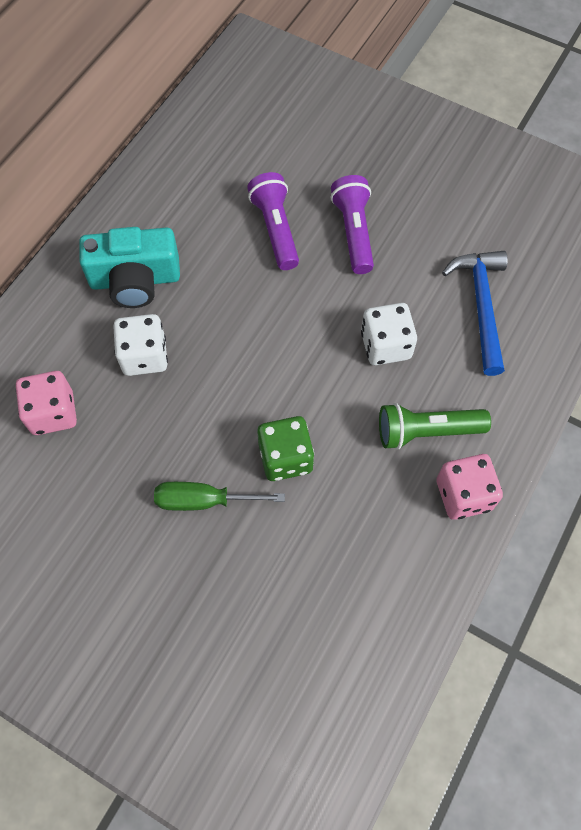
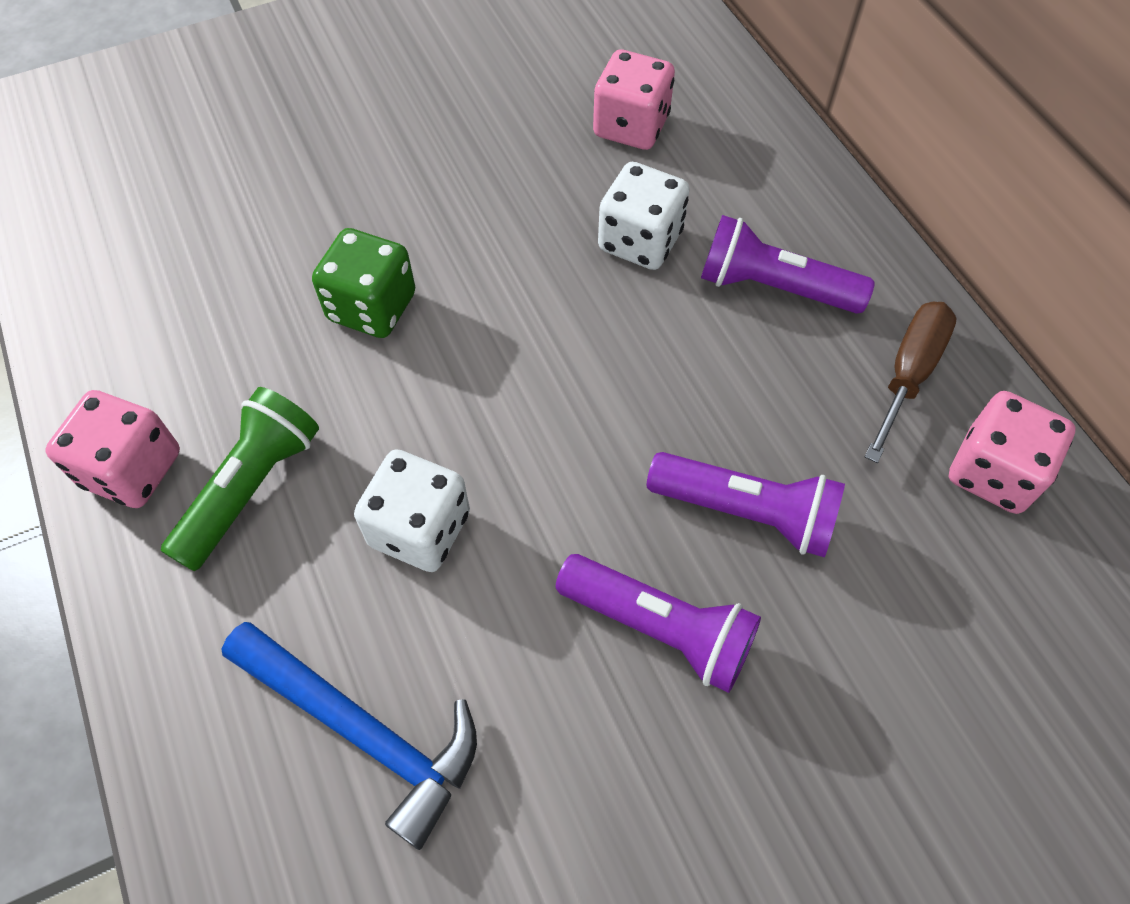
camera: 125 degrees right, 5 degrees down
turquoise camera [79,227,180,308] -> purple flashlight [701,215,875,314]
green screwdriver [154,482,285,511] -> none
none -> brown screwdriver [865,302,957,463]
none -> pink dice [949,391,1076,514]

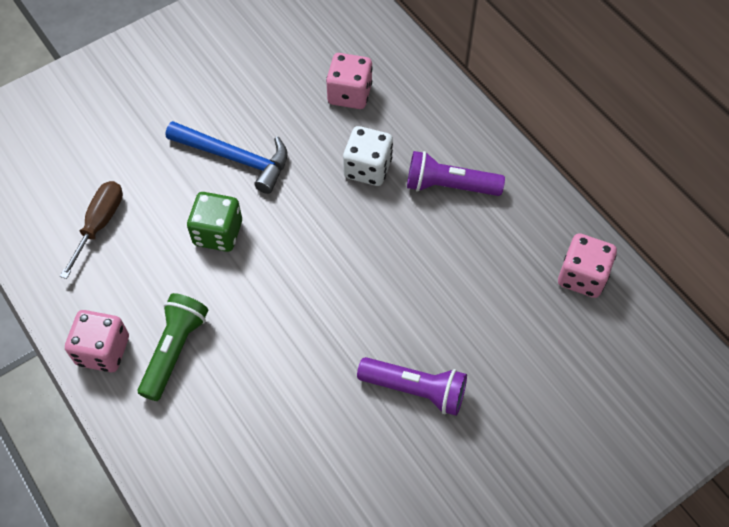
camera: 10 degrees left, 0 degrees up
blue hammer [221,622,477,850] -> blue hammer moved to [166,121,288,194]
white dice [354,449,470,572] -> none
purple flashlight [647,452,845,557] -> none
brown screwdriver [865,302,957,463] -> brown screwdriver moved to [60,181,123,279]

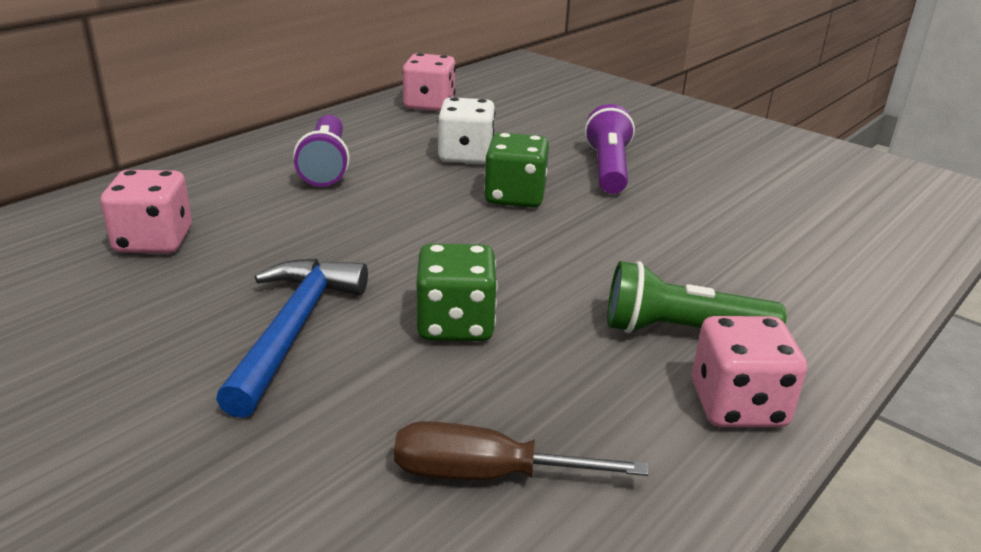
camera: 105 degrees left, 30 degrees down
white dice [343,126,393,186] -> white dice moved to [438,97,495,164]
none -> green dice [484,132,549,207]

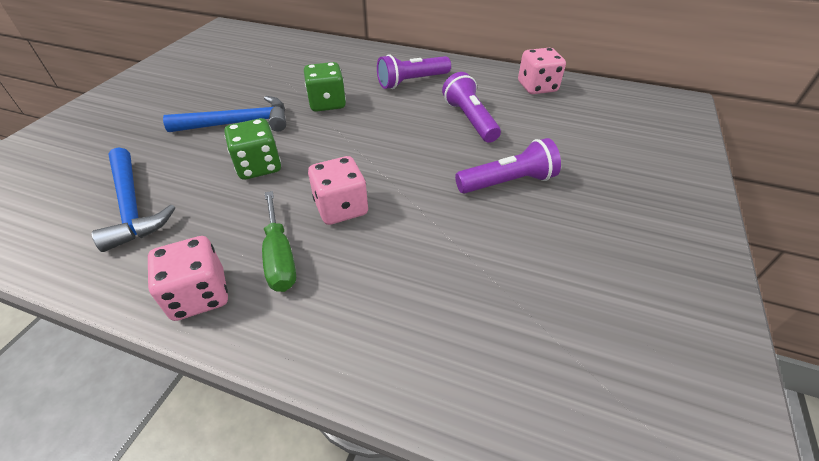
camera: 70 degrees right, 15 degrees up
pink dice [101,170,192,253] -> pink dice moved to [308,156,368,225]
brown screwdriver [394,421,648,480] -> blue hammer [92,147,175,252]
white dice [438,97,495,164] -> purple flashlight [442,72,501,143]
green dice [484,132,549,207] -> green dice moved to [304,62,346,112]
green flashlight [607,261,786,333] -> green screwdriver [262,191,296,292]

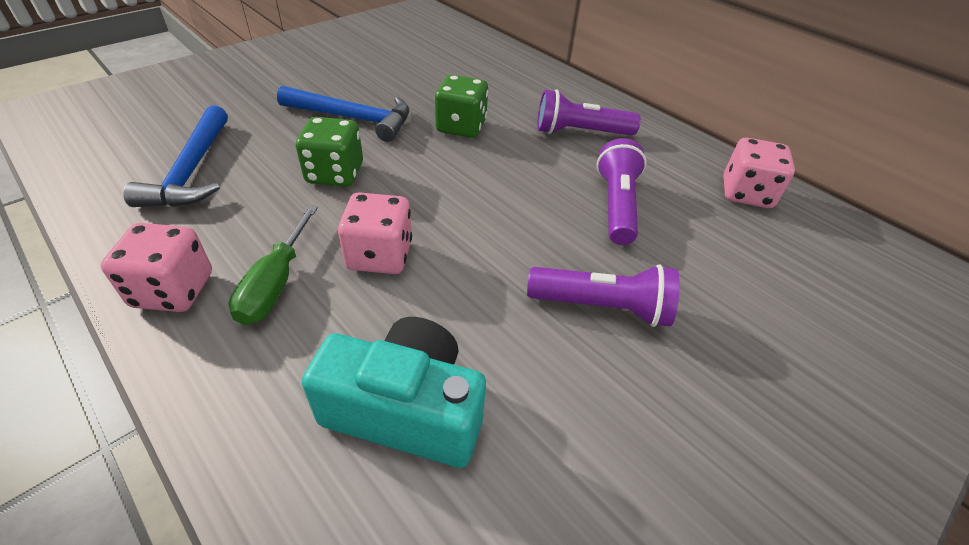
camera: 25 degrees right, 0 degrees up
none -> turquoise camera [302,317,486,468]

